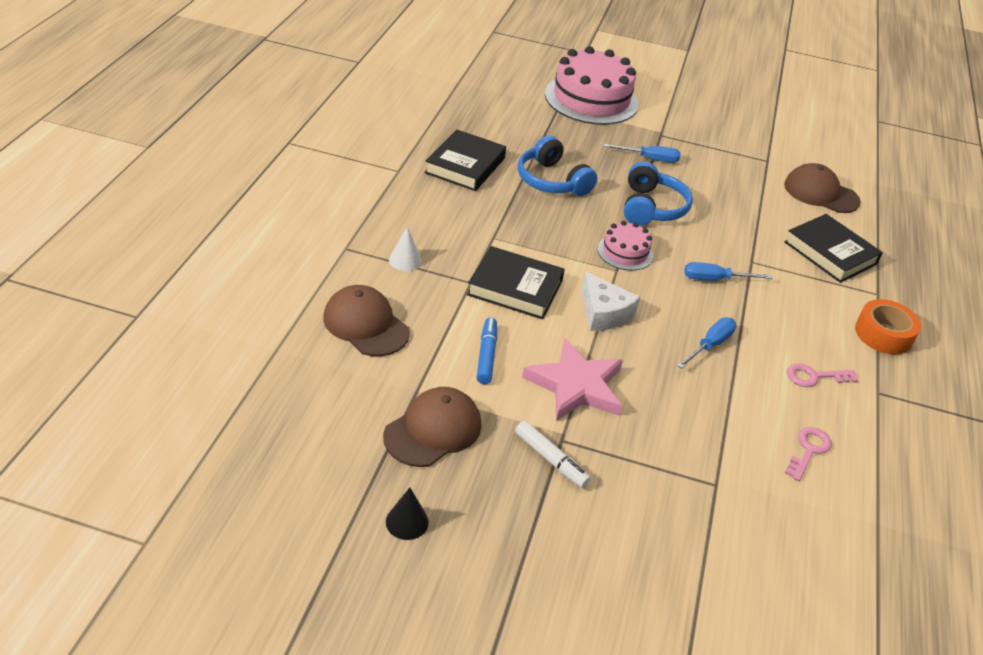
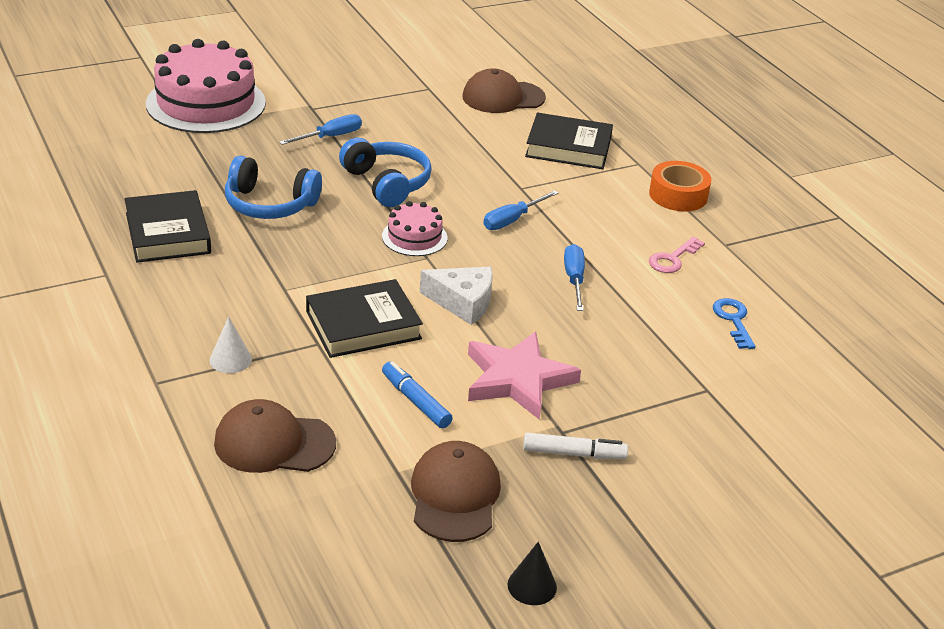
camera: 40 degrees left, 5 degrees down
pink key [784,427,832,481] -> blue key [713,298,756,349]

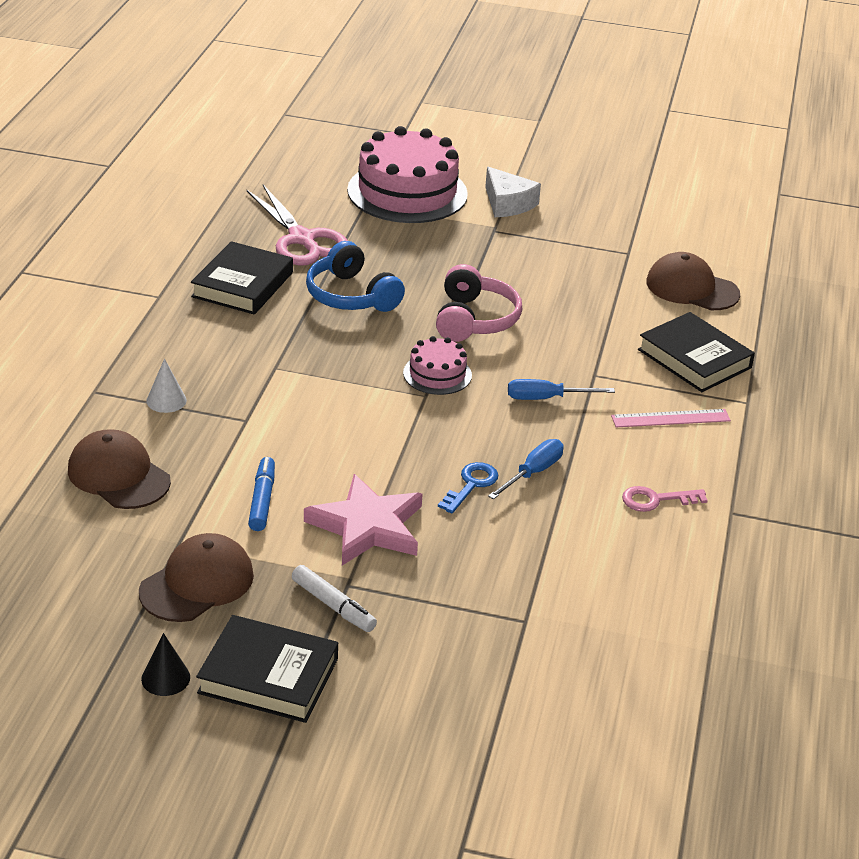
camera: 40 degrees right, 0 degrees up
blue screwdriver [279,114,362,145] -> none
black book [306,279,423,358] -> black book moved to [196,615,338,723]
blue headphones [339,138,432,207] -> pink headphones [436,264,522,342]
white cheese [420,267,493,325] -> white cheese moved to [485,167,541,217]
orange tape [649,161,712,212] -> none
blue key [713,298,756,349] -> blue key moved to [438,462,498,514]
none -> pink scissors [247,185,348,266]
none -> pink ruler [611,409,731,427]

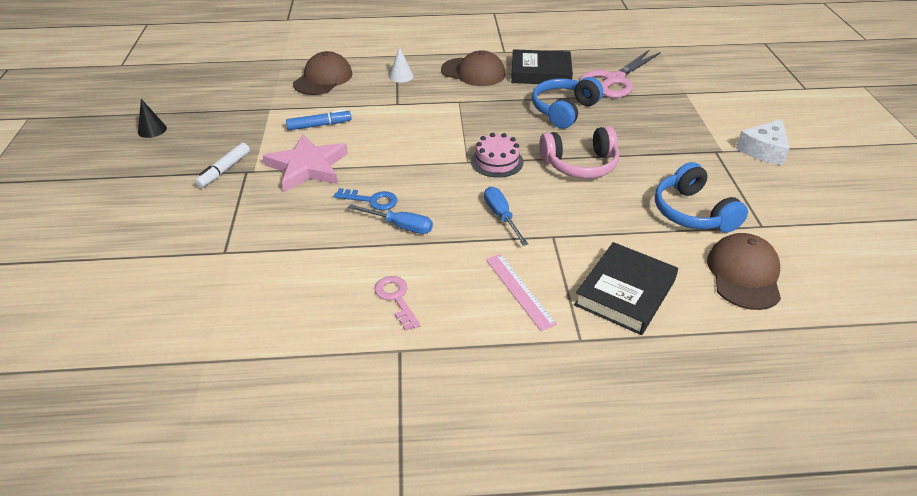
camera: 75 degrees right, 5 degrees up
brown cap [139,533,254,622] -> brown cap moved to [441,50,505,86]
black book [196,615,338,723] -> none
pink cake [347,126,468,223] -> none
none -> blue headphones [655,162,748,233]

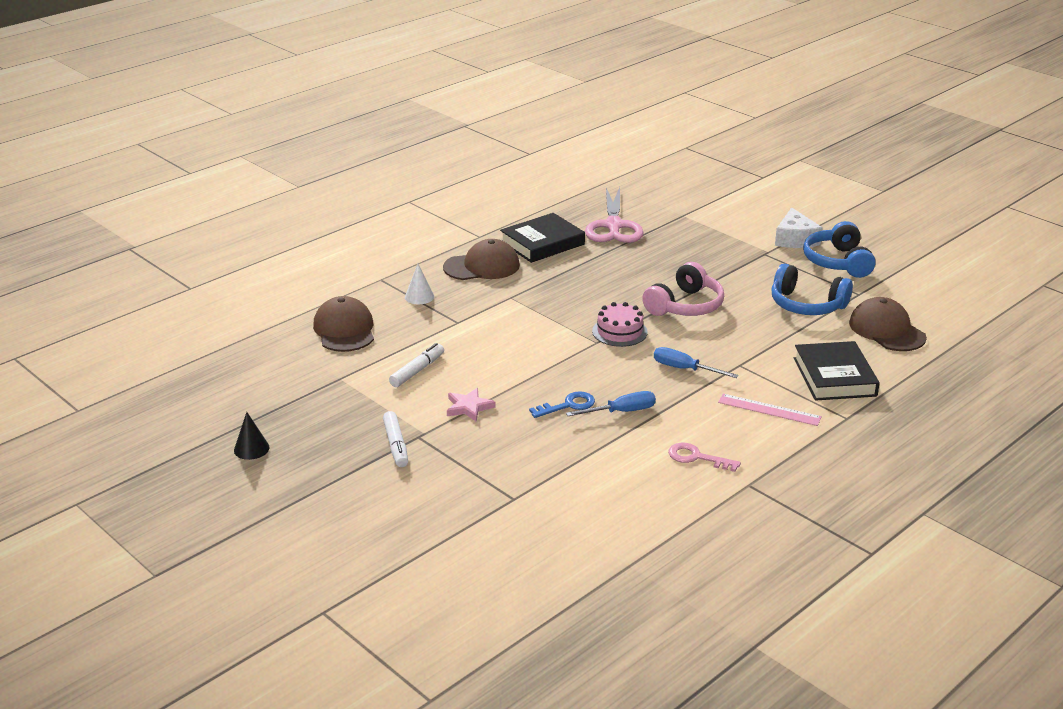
camera: 40 degrees left, 10 degrees down
pink star [263,134,348,192] -> pink star [447,388,495,422], size x0.53
blue marker [286,109,352,130] -> white marker [389,343,444,387]
blue headphones [532,77,603,128] -> blue headphones moved to [803,221,876,278]

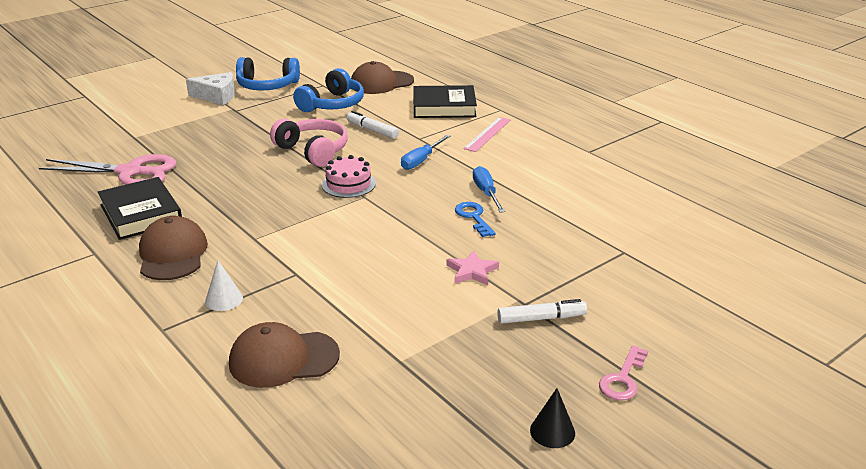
camera: 85 degrees left, 0 degrees up
white marker [389,343,444,387] -> white marker moved to [347,111,399,139]
pink key [668,443,741,472] -> pink key moved to [599,345,648,401]

